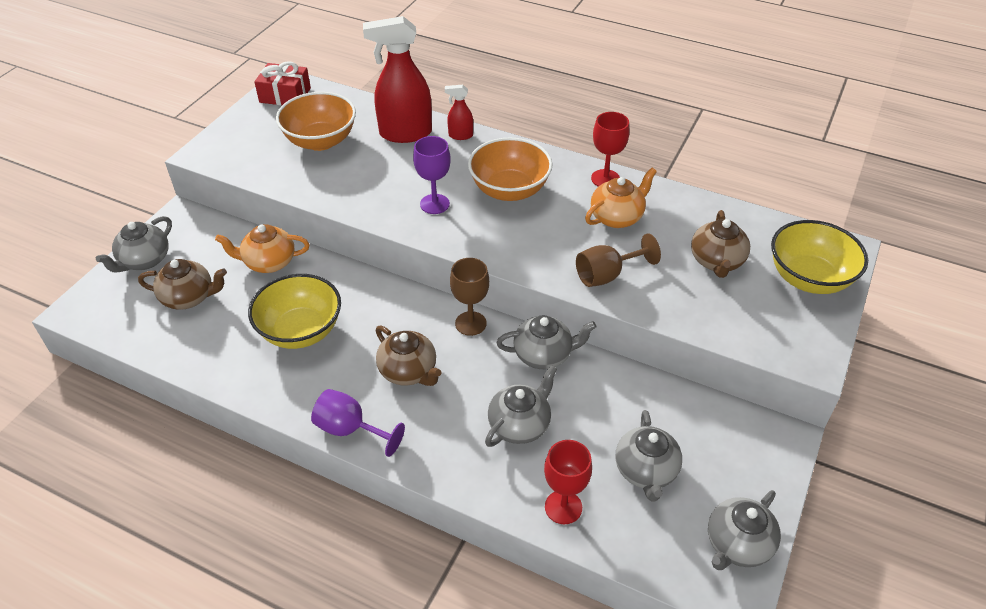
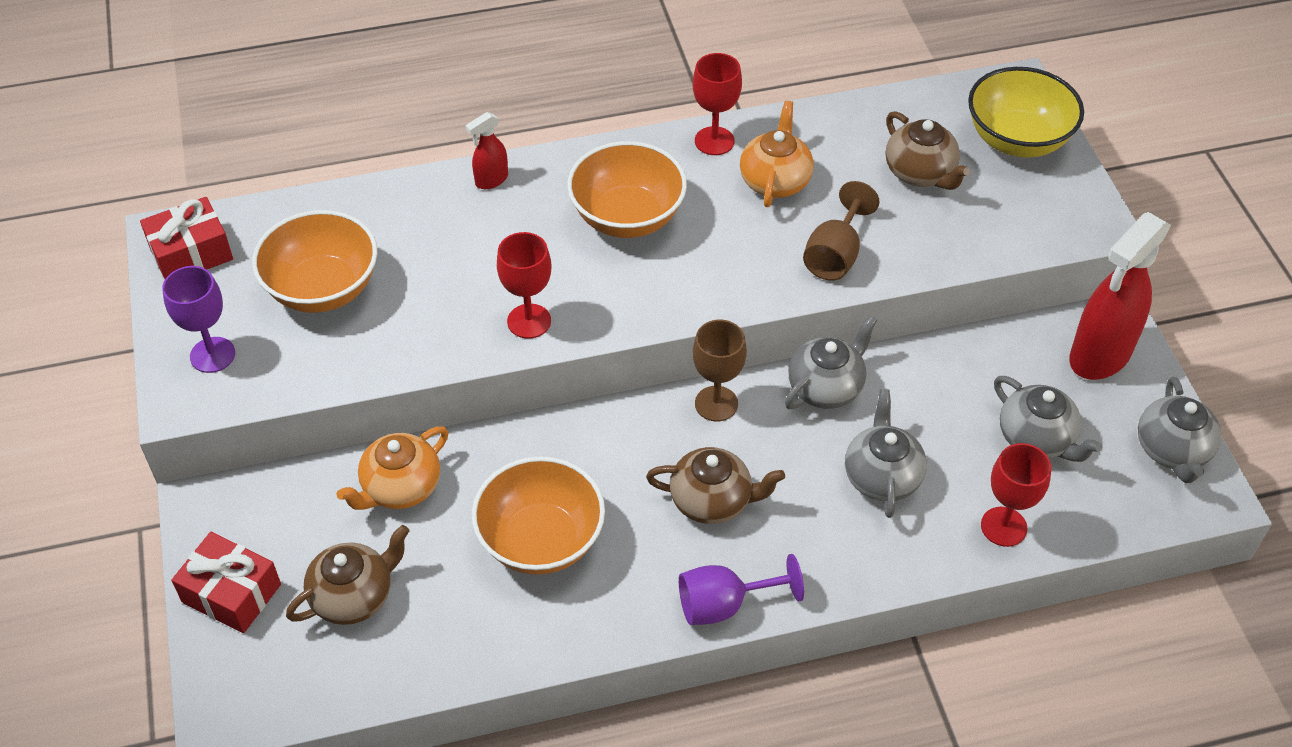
camera: 40 degrees left, 5 degrees up
grey teapot [96,216,172,273] -> red gift [171,532,281,633]
yellow bowl [248,274,341,349] -> orange bowl [472,457,605,575]
red spray bottle [363,16,432,143] -> red spray bottle moved to [1069,212,1171,380]
purple goblet [413,136,451,214] -> purple goblet moved to [162,266,235,373]
none -> red goblet [497,232,551,339]

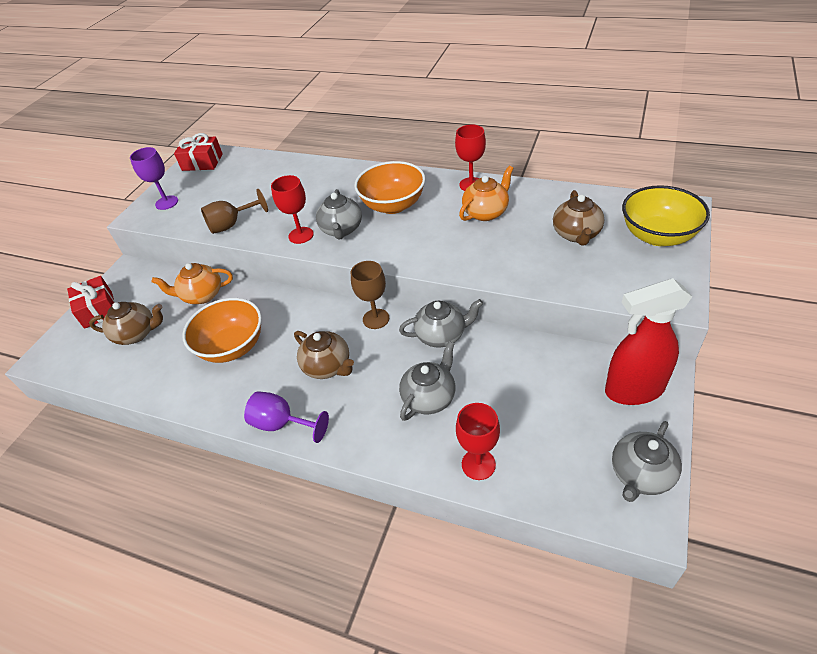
camera: 40 degrees right, 5 degrees down
orange bowl [252,210,377,313] -> none
red spray bottle [465,112,508,189] -> none
brown goblet [803,181,880,281] -> brown goblet moved to [201,189,268,234]
grey teapot [994,376,1102,462] -> grey teapot moved to [316,189,362,240]

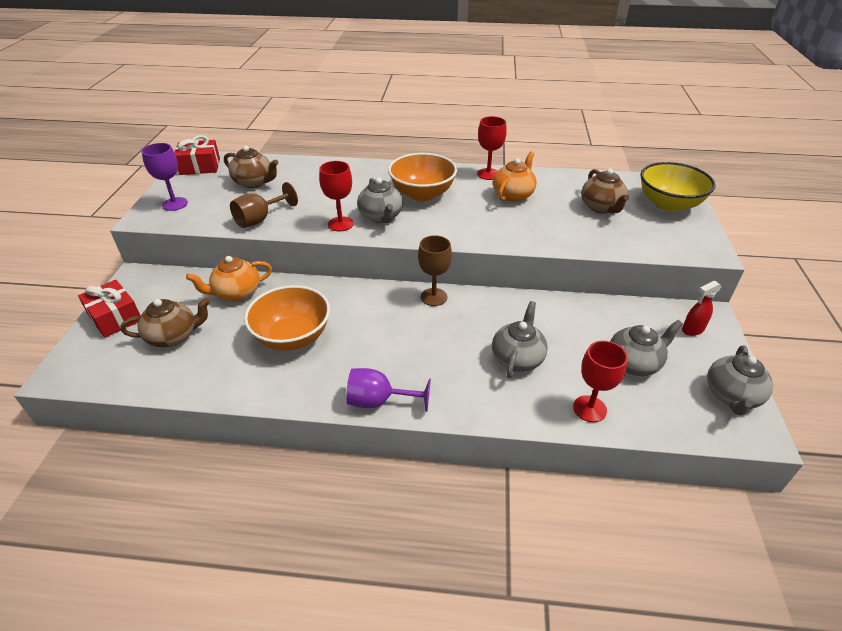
camera: 20 degrees left, 5 degrees down
brown teapot [294,331,354,379] -> brown teapot moved to [224,145,278,188]
grey teapot [399,299,483,348] -> grey teapot moved to [610,320,683,376]
red spray bottle [605,278,692,405] -> red spray bottle [682,281,722,336], size x0.47

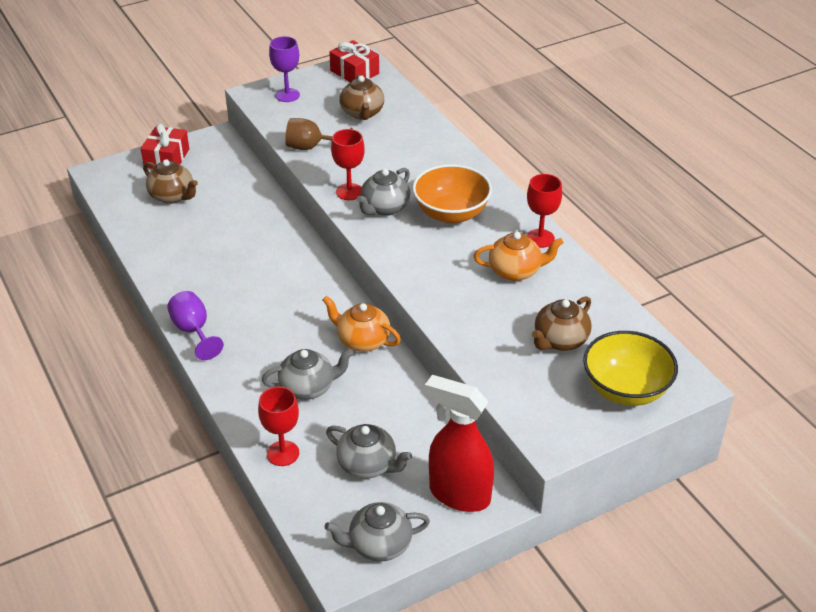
camera: 55 degrees right, 0 degrees up
orange teapot [186,256,272,301] -> orange teapot moved to [323,296,401,352]
orange bowl [244,285,330,351] -> none
brown goblet [418,235,452,306] -> none
red spray bottle [682,281,722,336] -> red spray bottle [425,375,494,512], size x2.15

